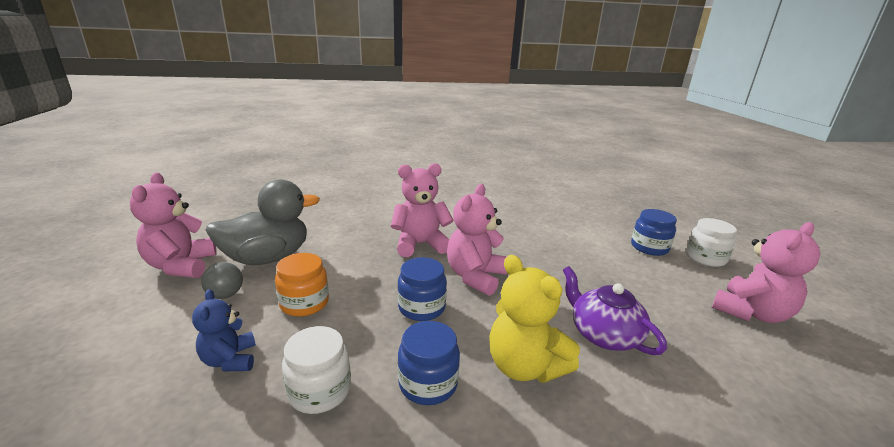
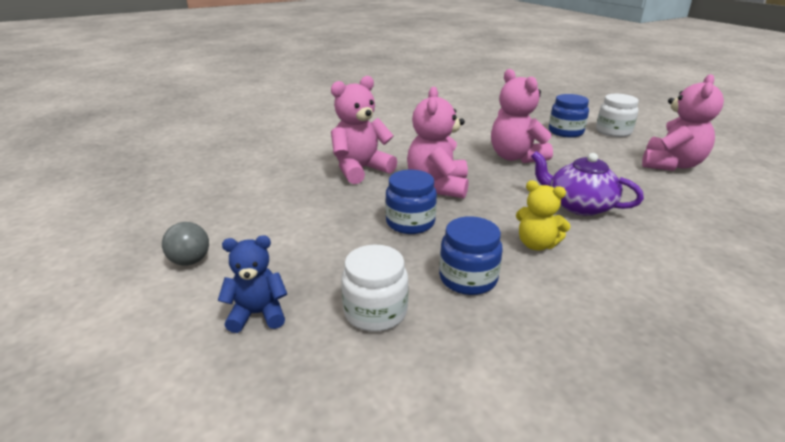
camera: 20 degrees left, 5 degrees up
pink teddy bear [130,173,217,278] -> pink teddy bear moved to [491,69,553,163]
blue teddy bear [192,289,256,371] -> blue teddy bear turned 120 degrees clockwise [218,236,287,333]
grey duck [205,179,320,265] -> none
orange jar [275,253,329,317] -> none
yellow teddy bear [489,255,580,383] -> yellow teddy bear [516,180,570,251], size x0.62

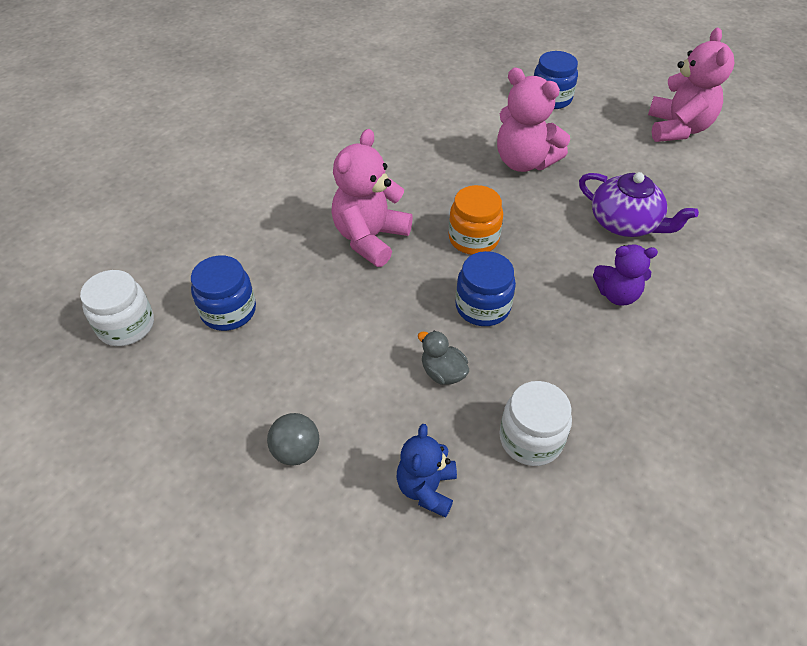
camera: 25 degrees left, 20 degrees up
blue teddy bear [218,236,287,333] -> blue teddy bear turned 45 degrees counterclockwise [396,424,457,518]
pink teddy bear [407,87,469,199] -> orange jar [449,185,503,255]
blue jar [439,216,503,295] -> blue jar moved to [191,255,256,331]
yellow teddy bear [516,180,570,251] -> purple teddy bear [593,245,658,306]
purple teapot [531,151,644,216] -> purple teapot turned 150 degrees counterclockwise [579,172,699,237]
white jar [596,94,639,137] -> white jar moved to [80,270,154,346]
none -> grey duck [418,331,469,385]

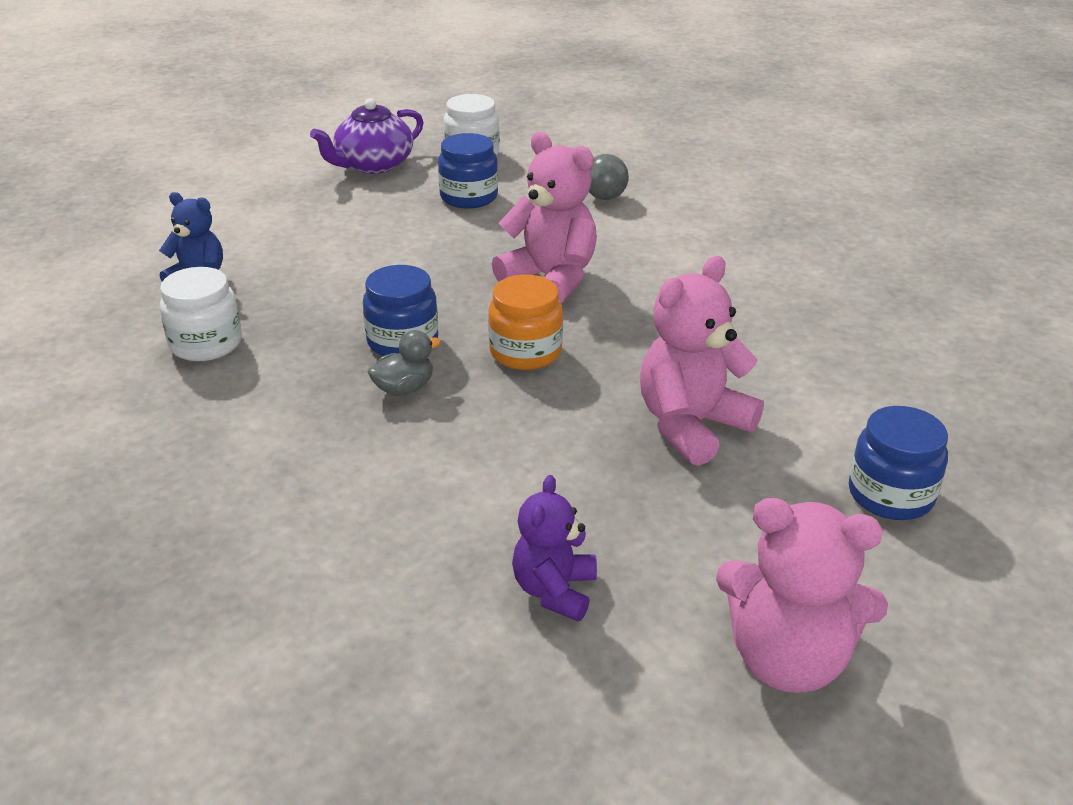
camera: 100 degrees right, 15 degrees down
grey ball [267,413,319,466] -> grey ball moved to [589,154,629,200]
grey duck [418,331,469,385] -> grey duck moved to [367,330,441,396]
purple teapot [579,172,699,237] -> purple teapot moved to [310,98,424,174]
purple teddy bear [593,245,658,306] -> purple teddy bear moved to [512,475,597,621]

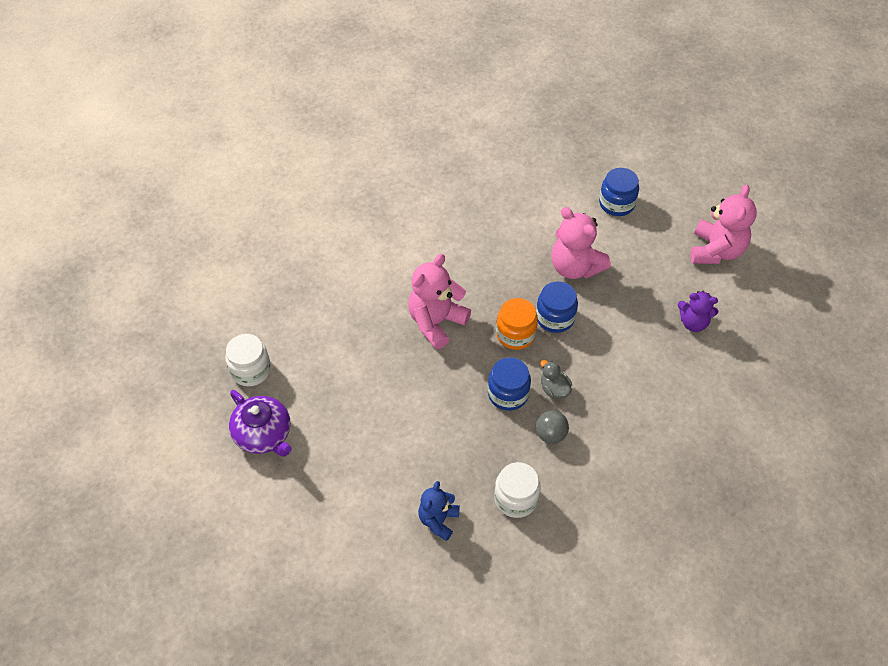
camera: 90 degrees left, 20 degrees up
blue jar [438,133,498,209] -> blue jar moved to [536,281,578,333]
grey ball [589,154,629,200] -> grey ball moved to [536,410,569,444]

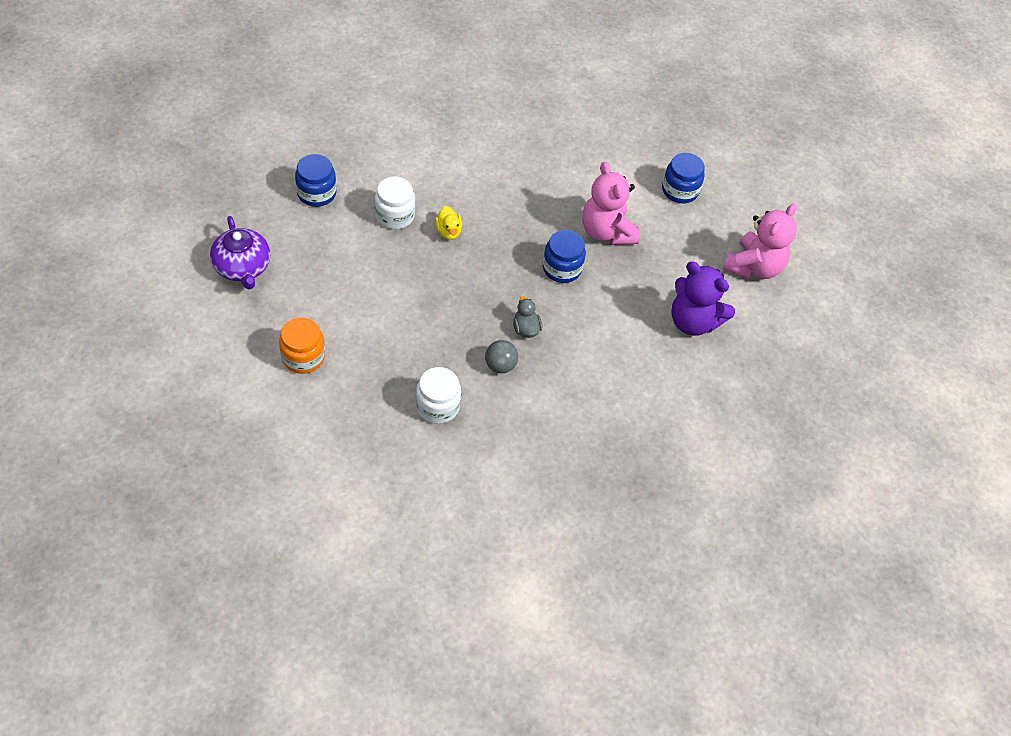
camera: 15 degrees right, 0 degrees up
white jar [225,334,271,386] -> white jar moved to [375,176,415,229]
pink teddy bear [408,254,471,350] -> yellow duck [435,206,462,240]
blue teddy bear [418,481,460,541] -> none
blue jar [488,357,531,411] -> blue jar moved to [295,154,337,207]
orange jar [496,298,538,350] -> orange jar moved to [279,317,325,374]
purple teddy bear [678,291,718,332] -> purple teddy bear [671,261,735,336], size x1.62

